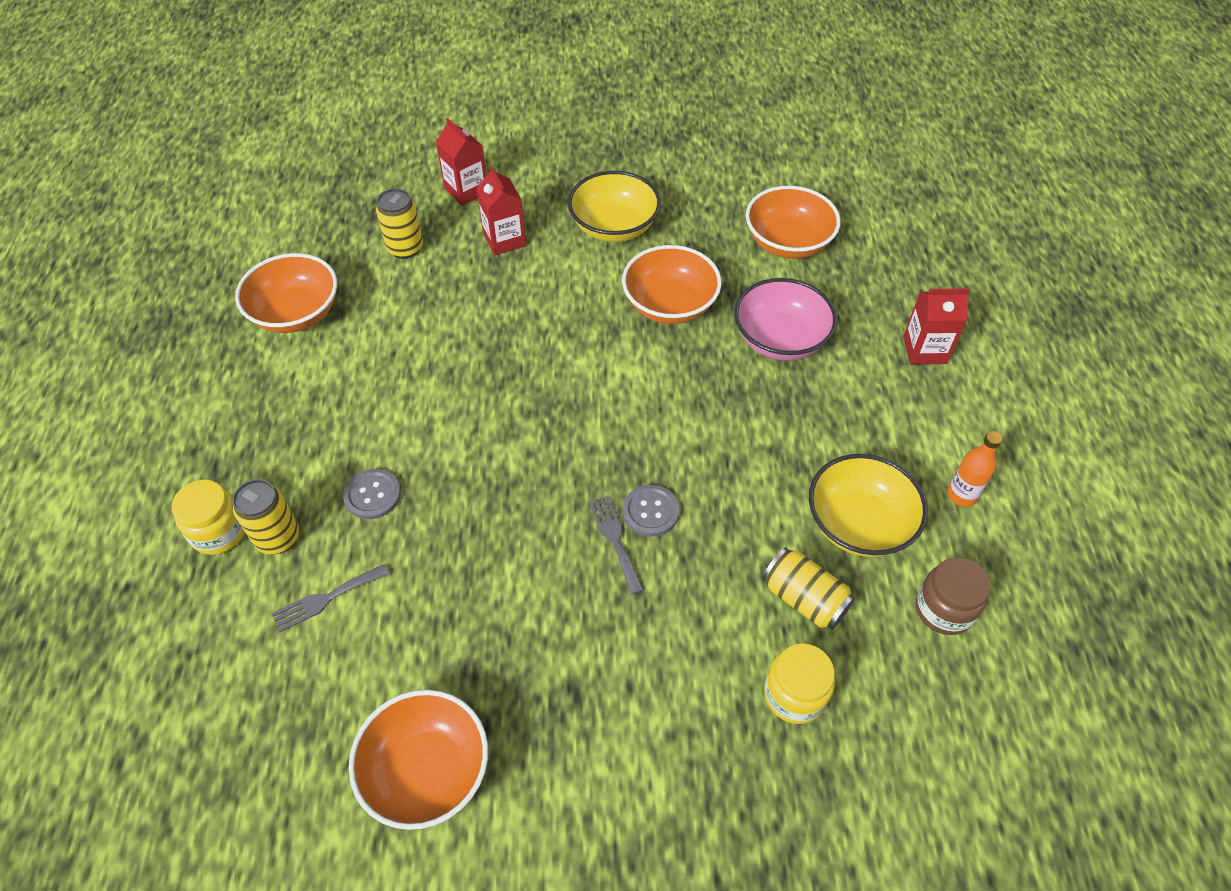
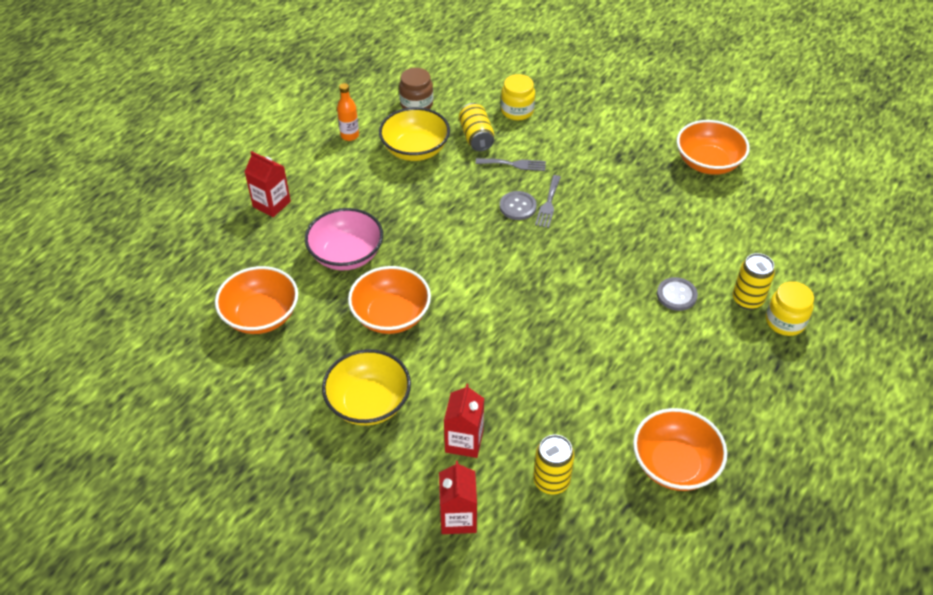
camera: 145 degrees left, 5 degrees down
grey fork [272,564,389,633] -> grey fork moved to [476,158,546,171]

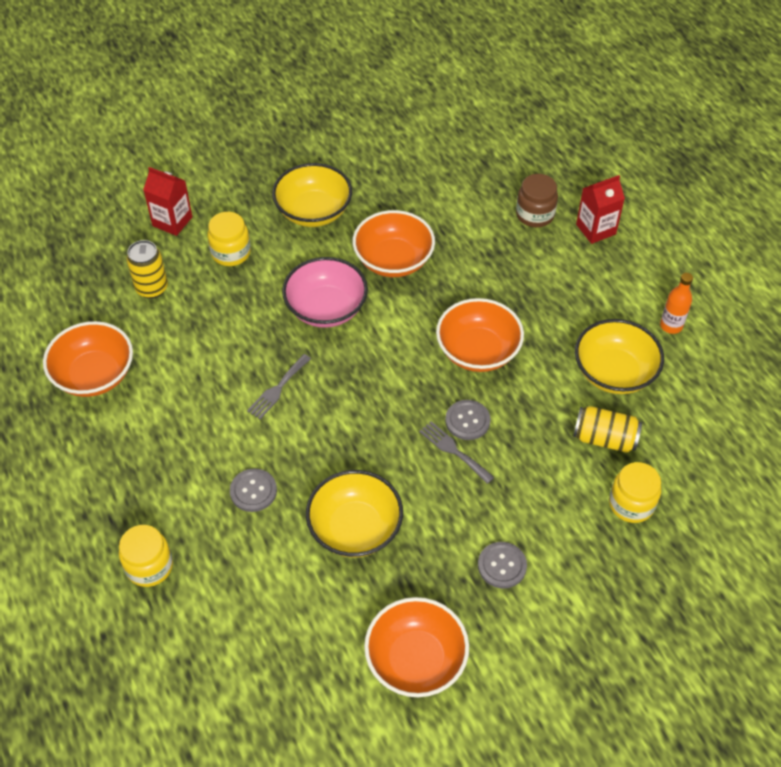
camera: 120 degrees right, 5 degrees up
orange bowl [215,266,298,334] -> orange bowl moved to [436,298,524,372]
pink bowl [305,208,383,270] -> pink bowl moved to [282,257,368,328]
brown jar [399,68,433,109] -> brown jar moved to [516,174,558,227]
red carton [444,384,484,458] -> yellow jar [208,212,251,266]
grey fork [476,158,546,171] -> grey fork moved to [247,354,311,419]
yellow can [733,253,775,310] -> none
none -> yellow bowl [306,470,403,558]
none -> grey button [478,542,527,588]

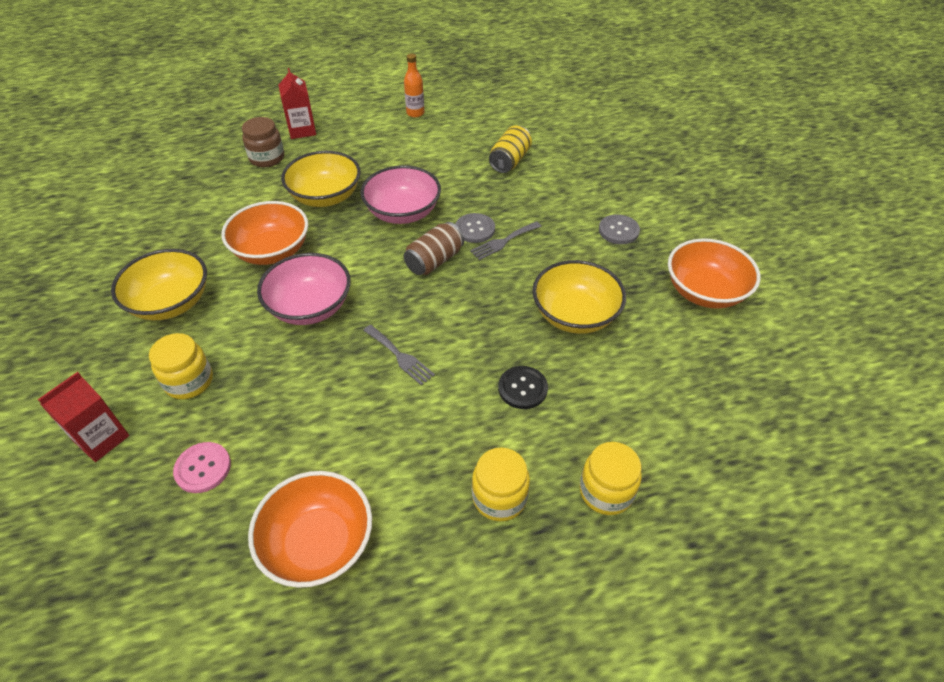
camera: 80 degrees left, 5 degrees down
yellow can [127,240,168,299] -> pink button [173,442,231,493]
grey button [230,468,277,512] -> black button [498,366,548,409]
orange bowl [436,298,524,372] -> pink bowl [361,165,441,224]
yellow bowl [575,319,664,394] -> yellow bowl moved to [281,151,360,207]
yellow jar [609,462,661,523] -> yellow jar moved to [472,448,530,521]
none -> brown can [404,222,464,275]

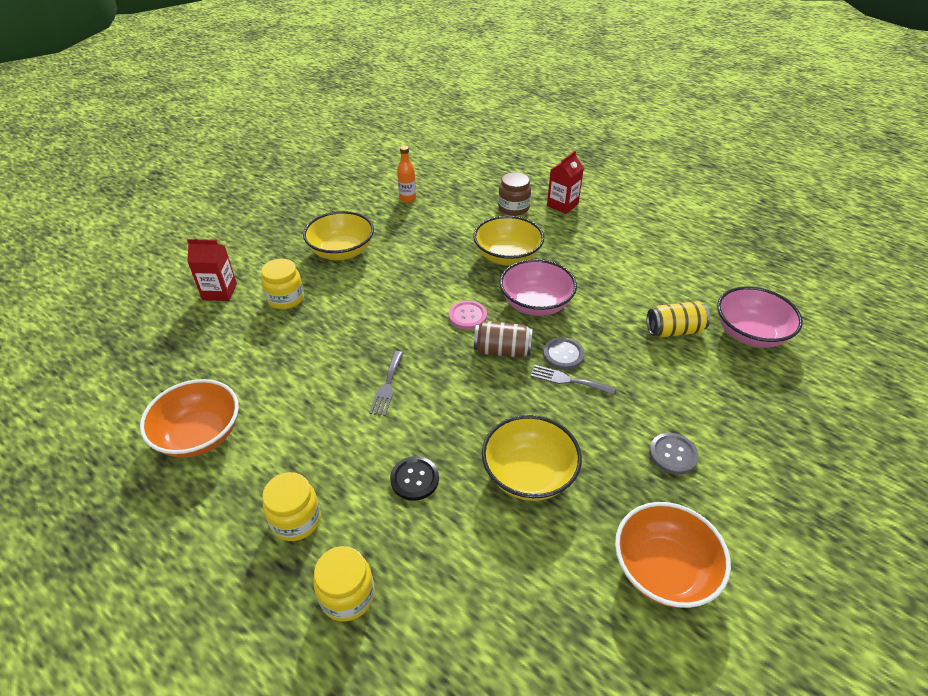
camera: 55 degrees right, 5 degrees down
pink button [173,442,231,493] -> pink button moved to [449,301,487,330]
orange bowl [221,201,308,265] -> none
pink bowl [257,253,351,325] -> pink bowl moved to [717,286,803,348]
orange bottle [404,54,424,118] -> orange bottle moved to [397,146,416,203]

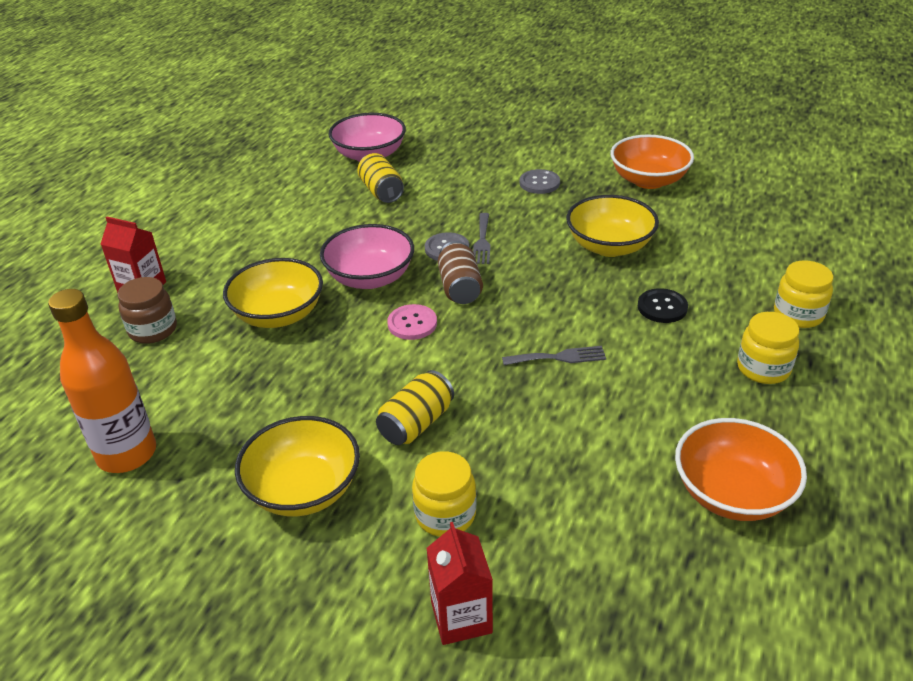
camera: 105 degrees left, 5 degrees down
orange bottle [397,146,416,203] -> orange bottle [48,289,156,473], size x1.91
none -> yellow can [376,370,454,445]

